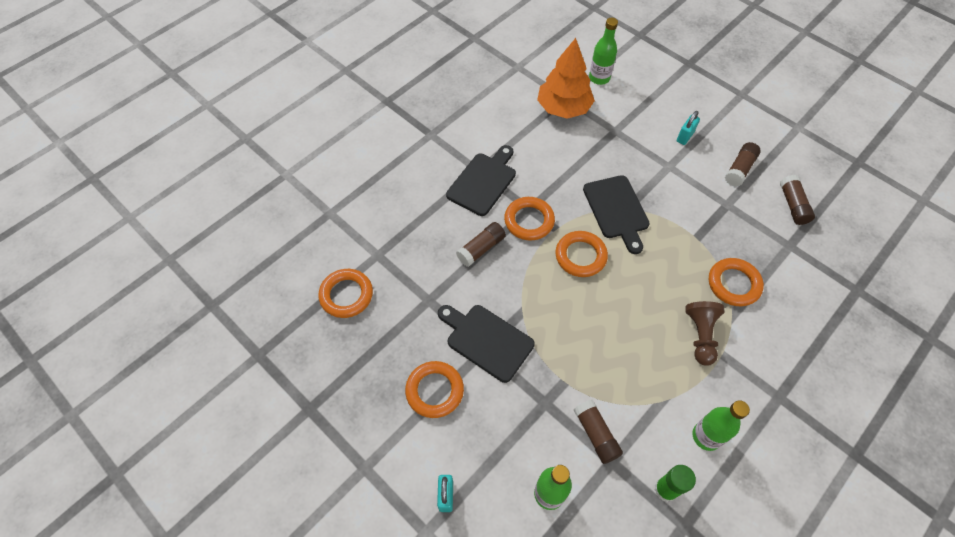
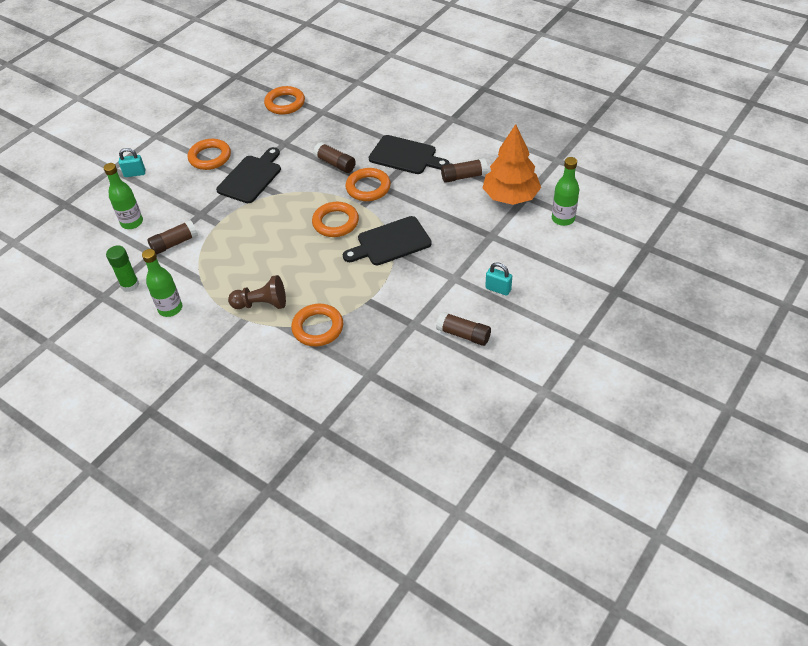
camera: 85 degrees right, 10 degrees down
brown glue stick [780,175,815,225] -> brown glue stick moved to [441,158,488,183]

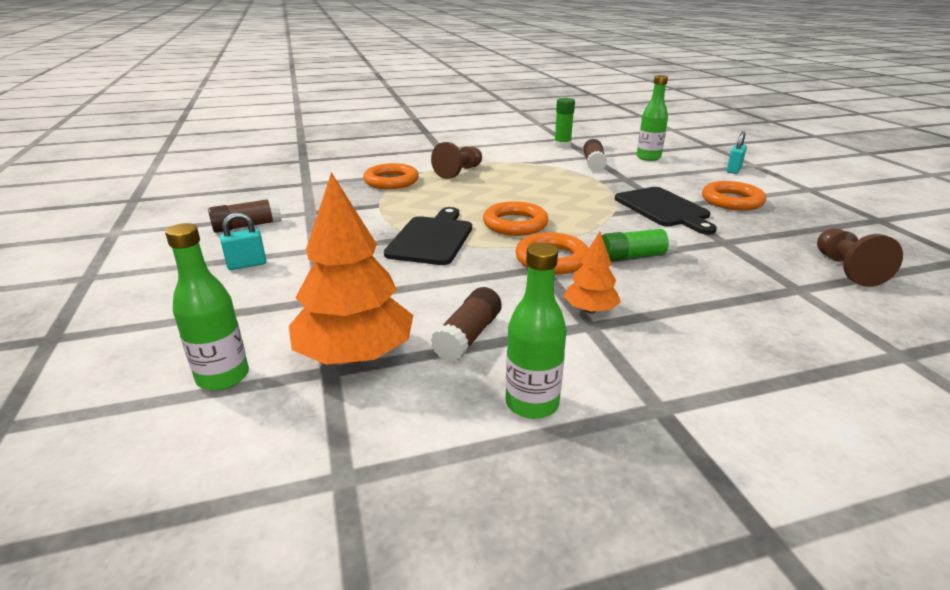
camera: 125 degrees right, 20 degrees down
green bottle [142,249,182,317] -> green bottle moved to [506,243,567,419]
orange ring [264,86,305,115] -> brown pawn [817,229,903,287]
brown glue stick [313,142,356,173] -> green glue stick [602,227,678,261]
black cutting board [369,135,449,174] -> orange tree [564,232,621,313]

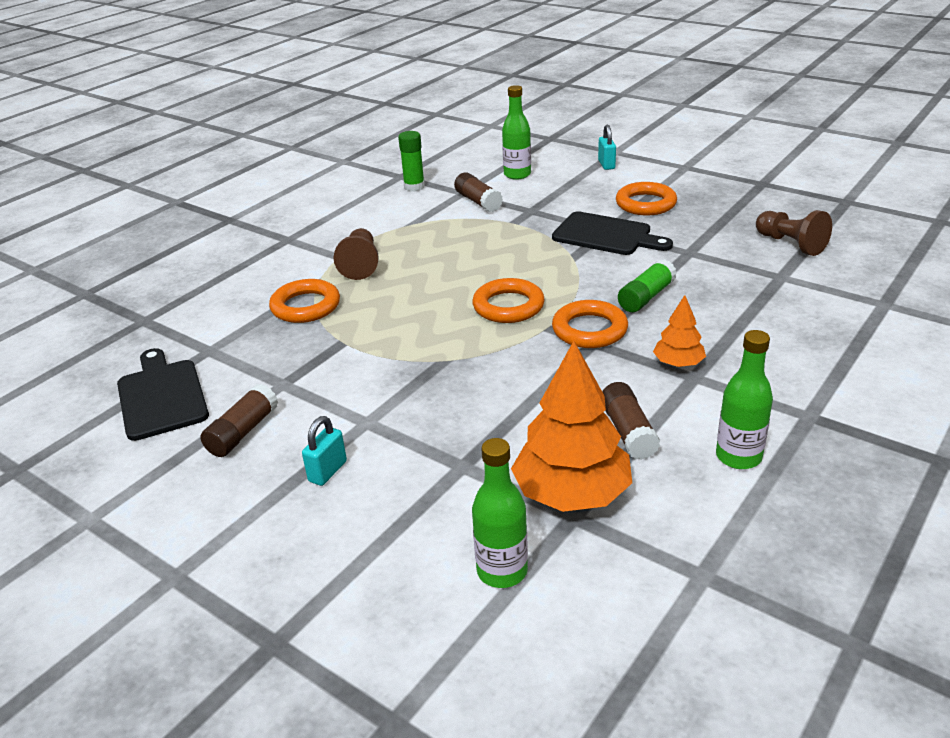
camera: 35 degrees left, 5 degrees up
black cutting board [384,207,472,265] -> black cutting board moved to [117,348,209,441]

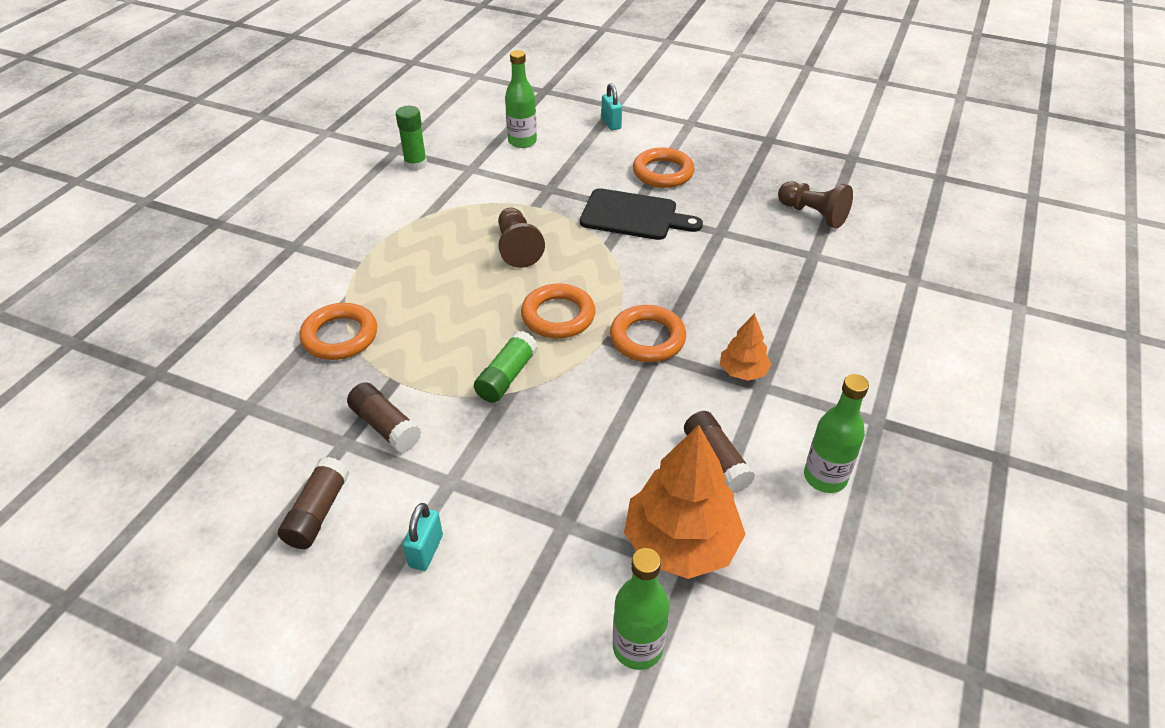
camera: 15 degrees left, 10 degrees up
black cutting board [117,348,209,441] -> none
brown pawn [334,228,379,280] -> brown pawn moved to [498,207,545,268]
brown glue stick [454,172,503,212] -> brown glue stick moved to [347,382,421,453]
green glue stick [618,259,677,312] -> green glue stick moved to [474,331,538,403]

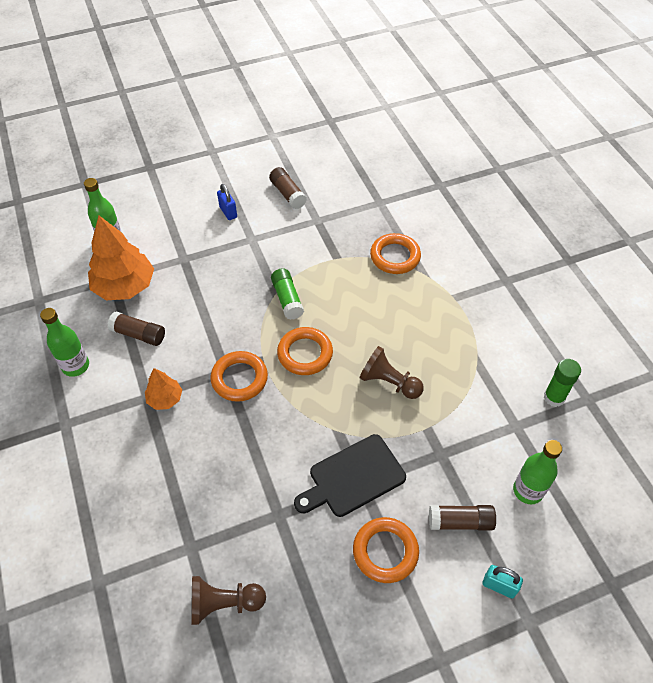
camera: 135 degrees right, 10 degrees up
brown glue stick [347,382,421,453] -> brown glue stick moved to [429,505,496,531]
turquoise padlock [403,503,443,571] -> blue padlock [217,184,237,220]

